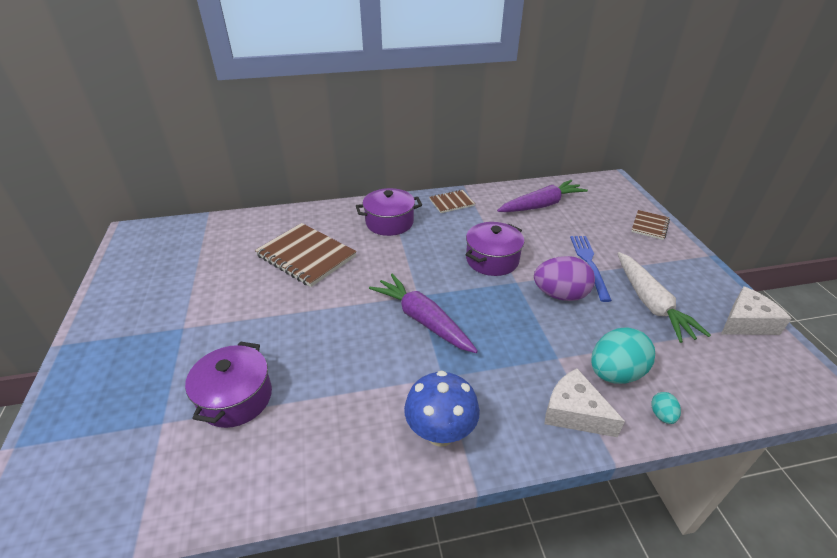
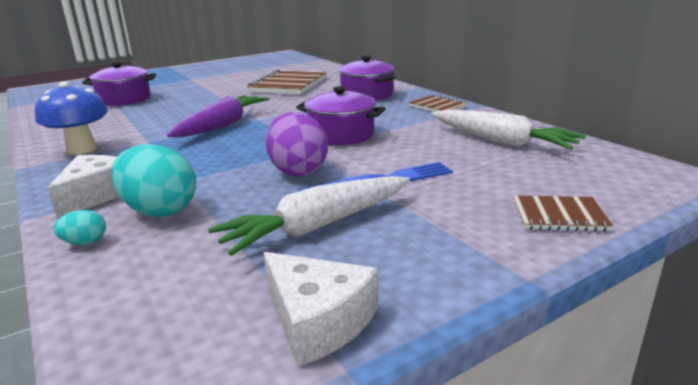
camera: 70 degrees right, 15 degrees down
purple carrot [497,180,588,212] -> white carrot [431,110,586,150]

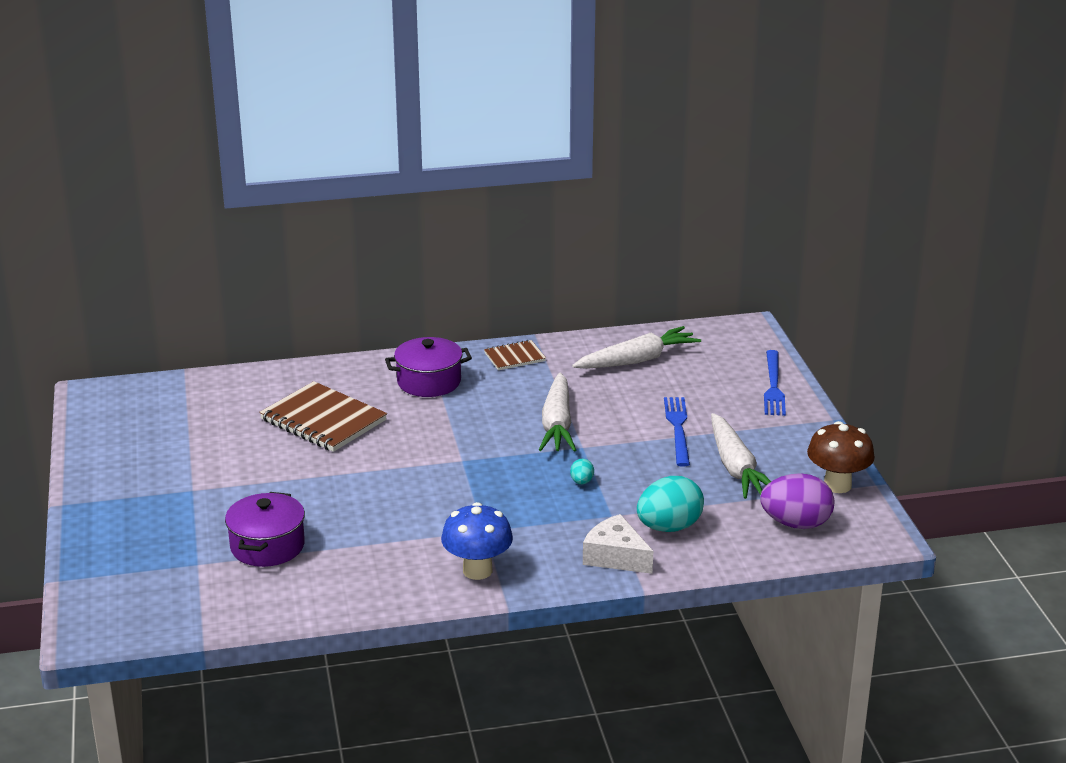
camera: 70 degrees left, 5 degrees up
turquoise egg [53,210,106,245] -> turquoise egg moved to [570,459,594,485]
purple carrot [167,95,270,137] -> none
white cheese [263,252,378,367] -> brown mushroom [807,421,875,493]
purple egg [266,112,328,176] -> purple egg moved to [760,473,834,529]
purple pot [296,86,386,145] -> white carrot [539,372,576,452]
brown notebook [513,196,613,232] -> blue fork [764,350,786,416]

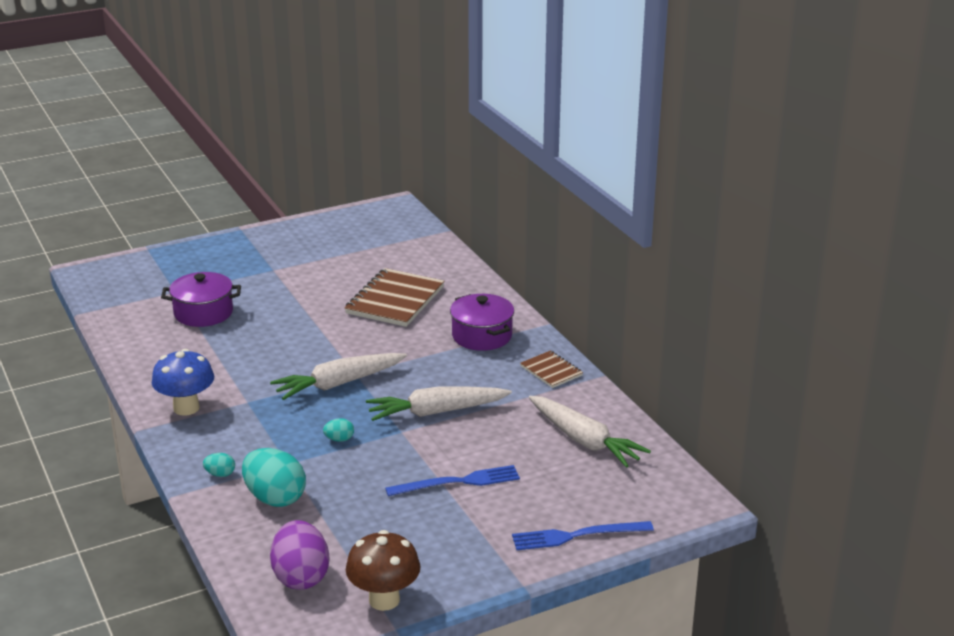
camera: 75 degrees right, 0 degrees up
white cheese [583,514,653,574] -> turquoise egg [203,453,235,477]
white carrot [711,413,771,499] -> white carrot moved to [270,353,407,400]

